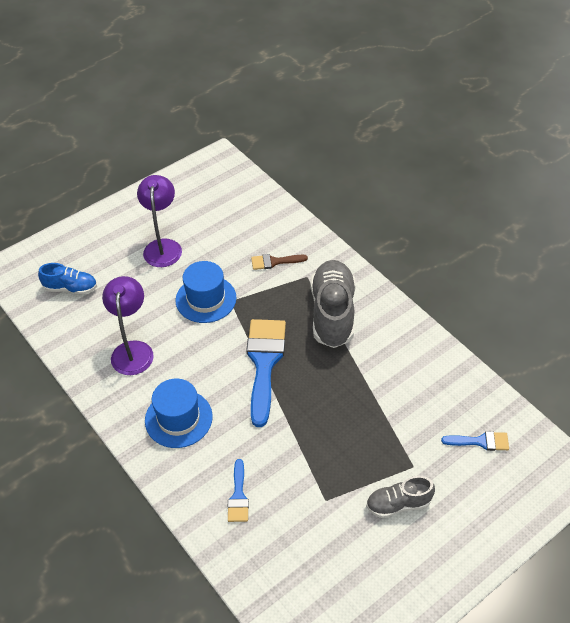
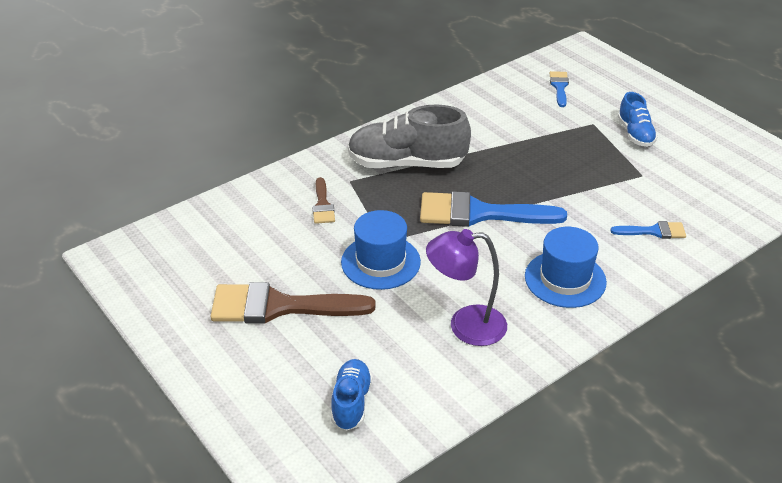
camera: 90 degrees left, 10 degrees down
purple lamp [137,175,182,267] -> brown brush [210,282,375,324]
grey shoe [366,476,435,518] -> blue shoe [618,92,658,147]

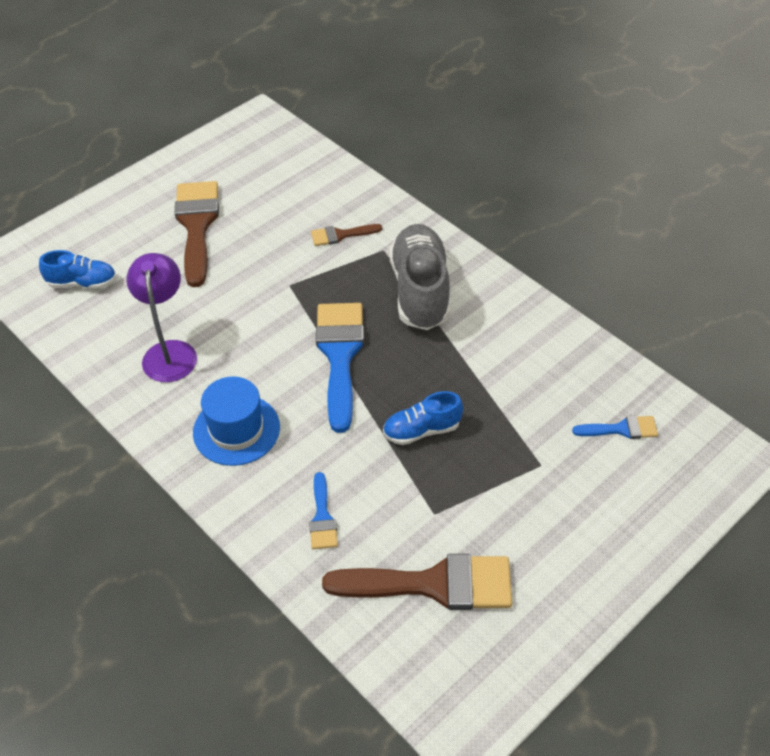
camera: 85 degrees right, 10 degrees up
blue hat [341,210,421,290] -> none
blue shoe [618,92,658,147] -> blue shoe moved to [383,391,463,445]
none -> brown brush [322,554,512,610]

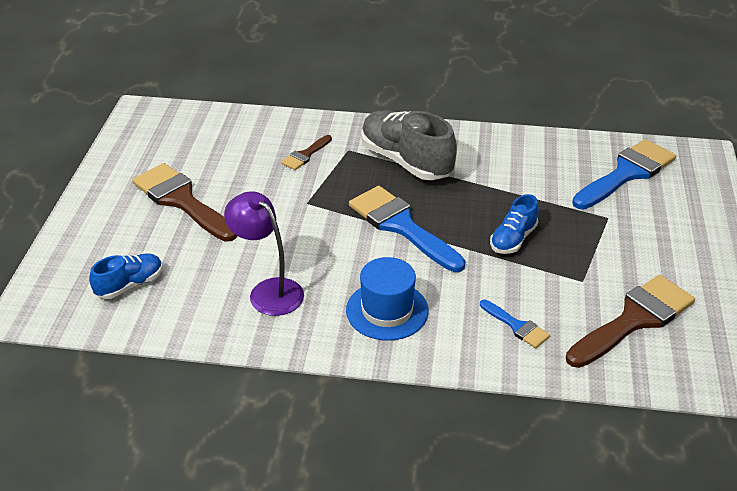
camera: 40 degrees left, 10 degrees down
blue brush [572,416,658,439] -> blue brush [572,139,676,209], size x2.03

